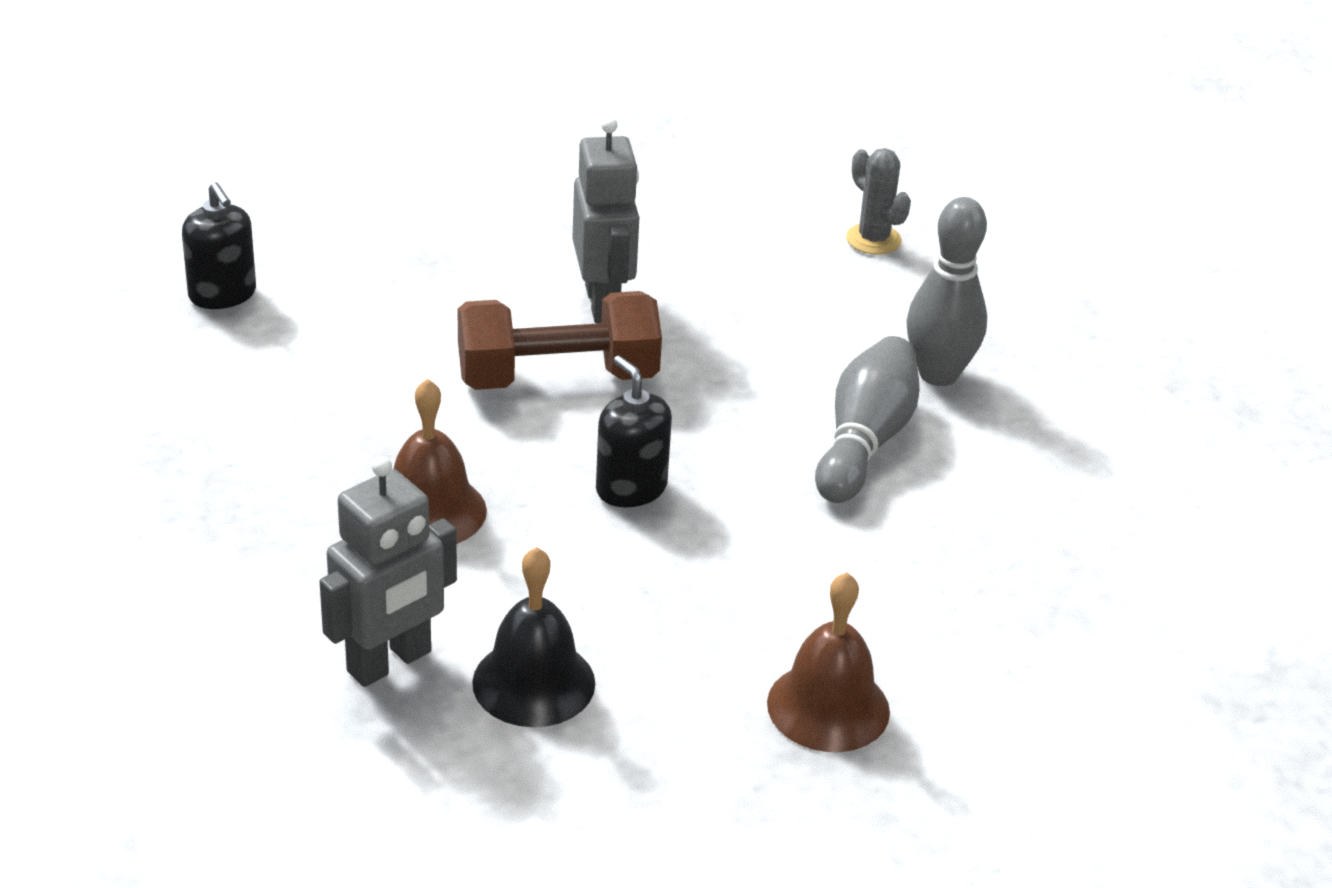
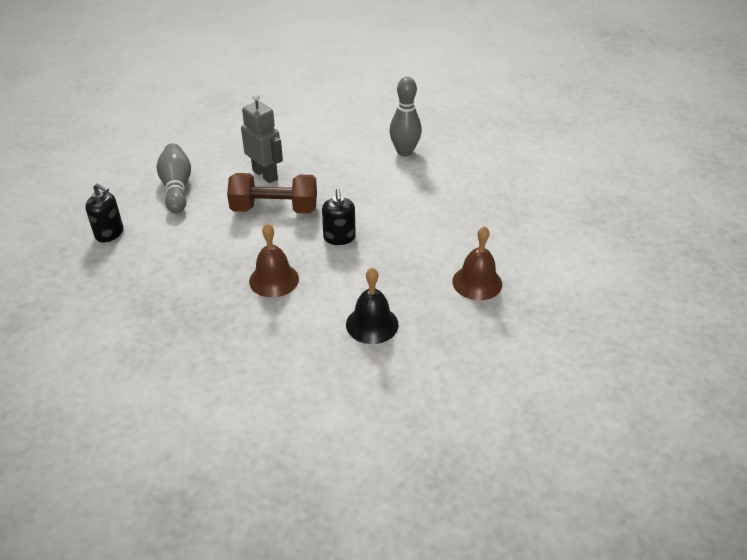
camera: 30 degrees left, 5 degrees up
grey robot [320,456,457,687] -> none
brown dumbbell [458,291,662,390] -> brown dumbbell turned 45 degrees clockwise [227,173,317,213]
black soap dispenser [596,356,672,507] -> black soap dispenser turned 120 degrees counterclockwise [322,189,356,245]
grey bowling pin [815,336,920,503] -> grey bowling pin moved to [157,143,191,214]
grey cactus [846,148,911,255] -> none

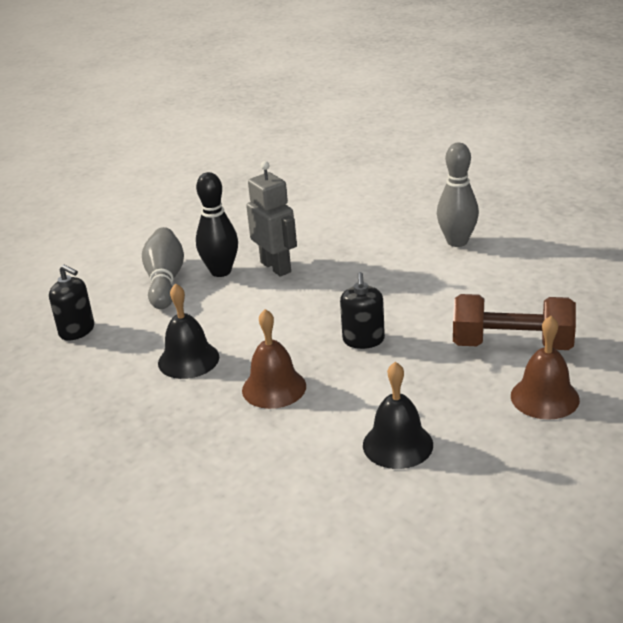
camera: 10 degrees right, 10 degrees down
brown dumbbell [227,173,317,213] -> brown dumbbell moved to [453,294,576,350]
none -> black bell [158,283,219,379]
none -> black bowling pin [196,172,238,277]

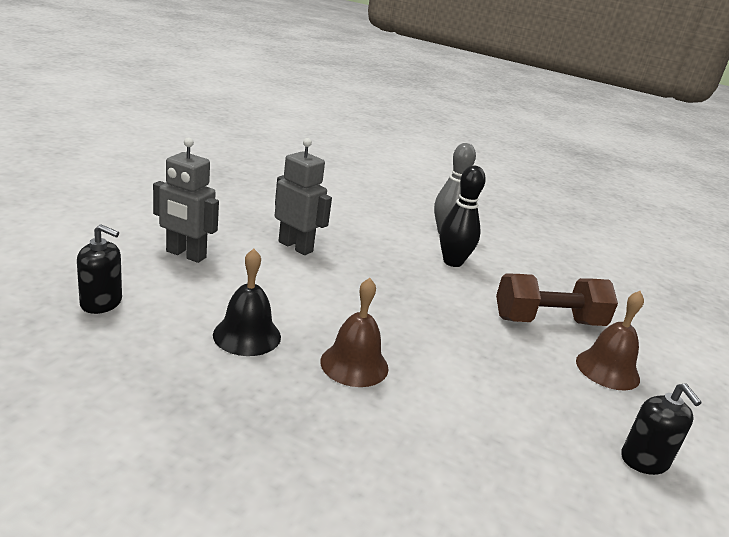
camera: 25 degrees left, 5 degrees down
grey bowling pin [142,227,184,309] -> grey robot [153,137,219,263]
black bowling pin [196,172,238,277] -> black bowling pin moved to [440,165,486,267]
black soap dispenser [340,272,385,349] -> black soap dispenser moved to [621,383,702,475]
black bell [363,362,433,469] -> none

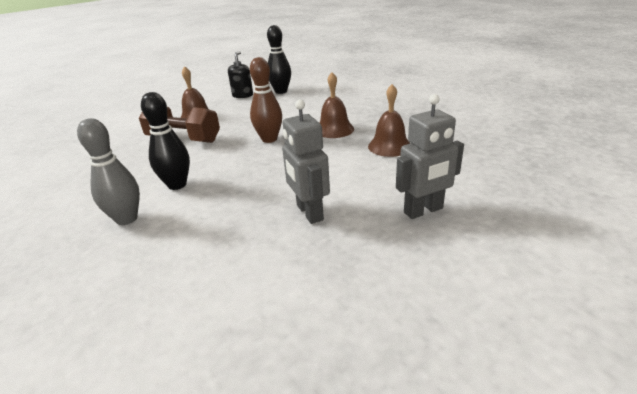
camera: 145 degrees left, 5 degrees up
black soap dispenser [77,224,122,314] -> none
grey robot [153,137,219,263] -> grey robot turned 105 degrees clockwise [396,94,464,219]
black bell [213,249,281,356] -> brown bell [368,84,410,157]
none -> brown bowling pin [250,57,282,143]
none -> black bowling pin [267,25,291,94]

